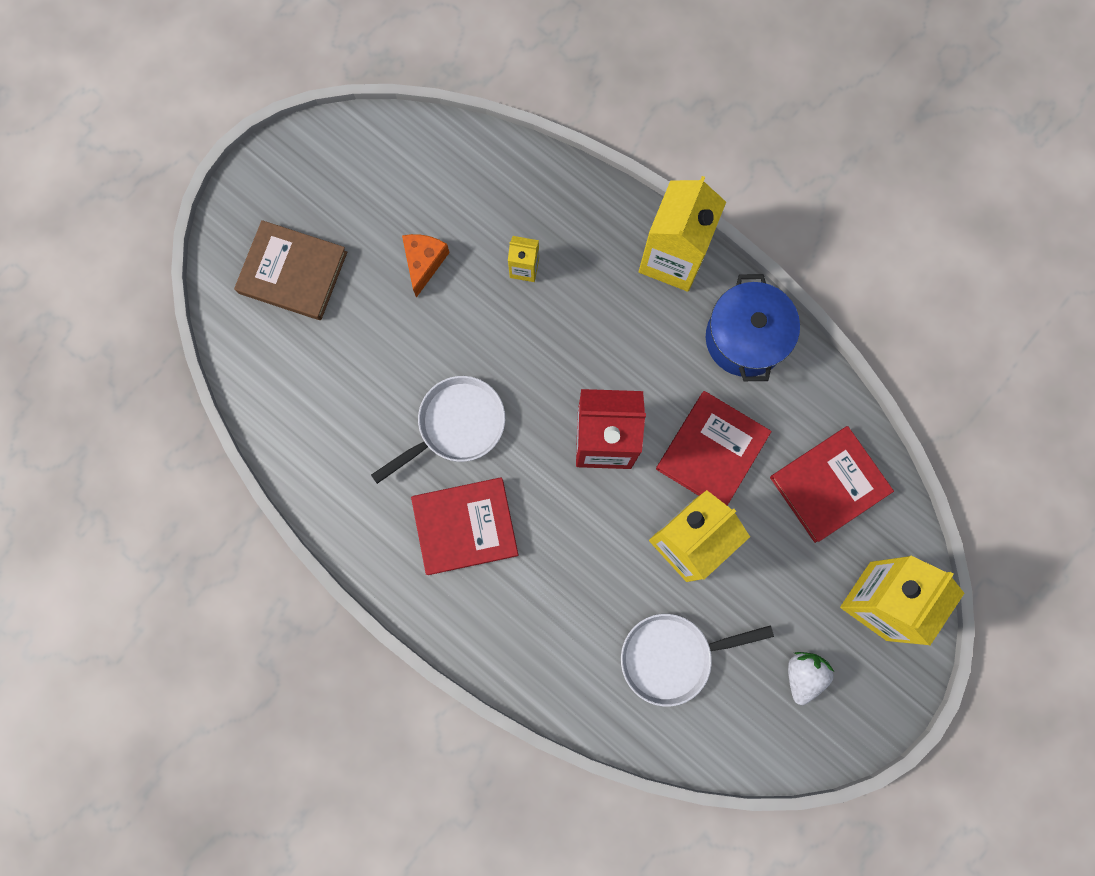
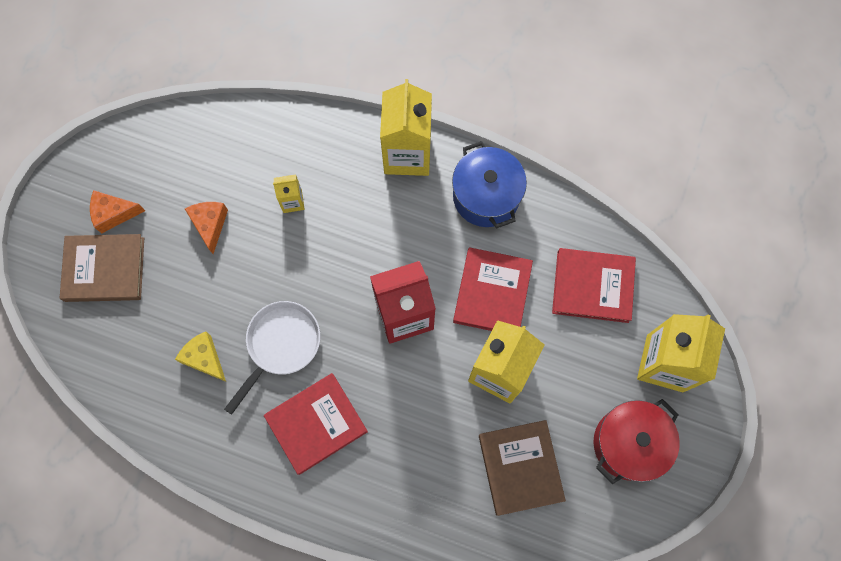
camera: 20 degrees left, 5 degrees down
white pan [621,614,774,707] -> brown book [479,420,566,516]
red book [770,426,894,543] -> red book turned 60 degrees clockwise [552,248,636,323]
white strawberry [788,652,834,705] -> red pot [593,399,680,484]
none -> orange cheese [90,190,145,234]
none -> yellow cheese [175,331,226,382]

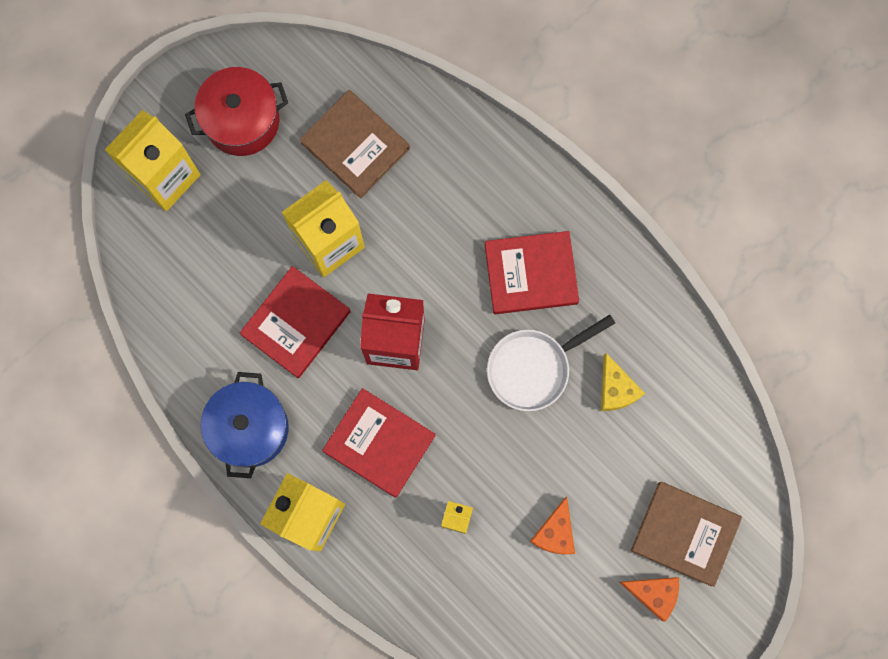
camera: 155 degrees left, 5 degrees up
brown book [479,420,566,516] -> brown book turned 60 degrees counterclockwise [299,90,410,199]
red book [552,248,636,323] -> red book moved to [322,388,436,498]

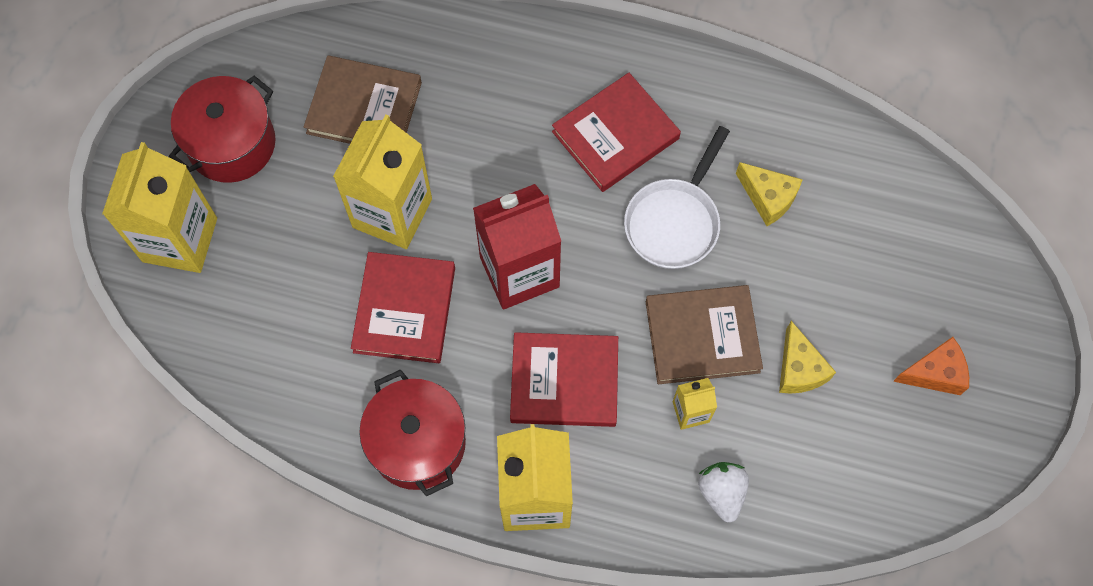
camera: 30 degrees left, 10 degrees down
blue pot [201,372,288,478] -> red pot [359,369,466,496]
orange cheese [530,497,575,555] -> yellow cheese [779,321,836,394]
brown book [631,482,742,587] -> brown book moved to [646,285,763,384]
none -> white strawberry [698,462,749,522]

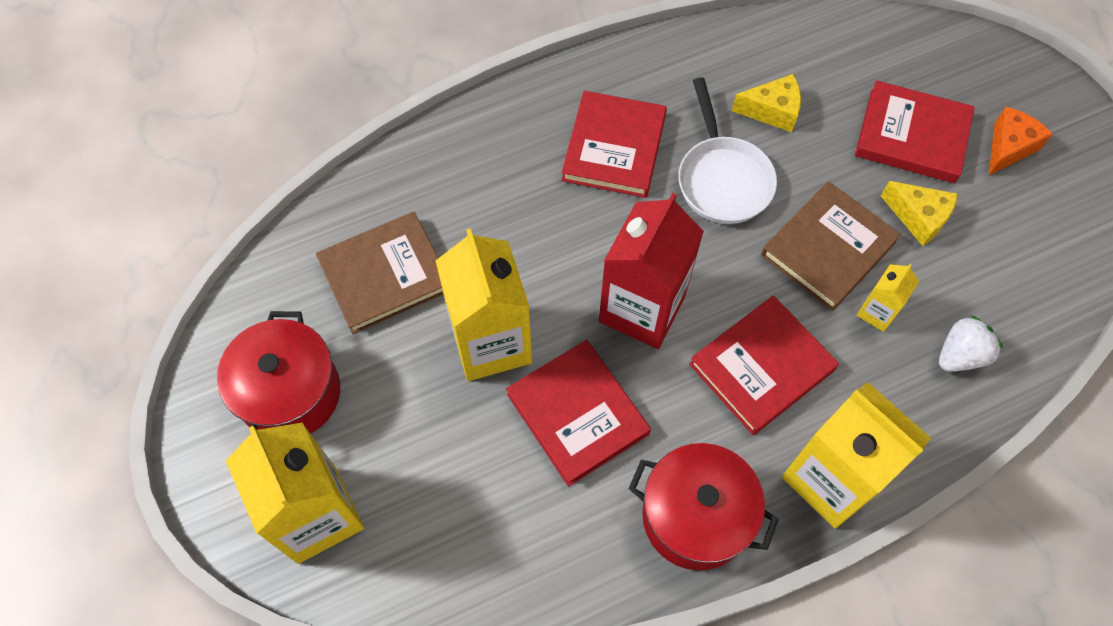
camera: 40 degrees left, 5 degrees down
white strawberry [698,462,749,522] -> white strawberry turned 105 degrees clockwise [939,315,1003,372]
none -> red book [855,80,975,183]

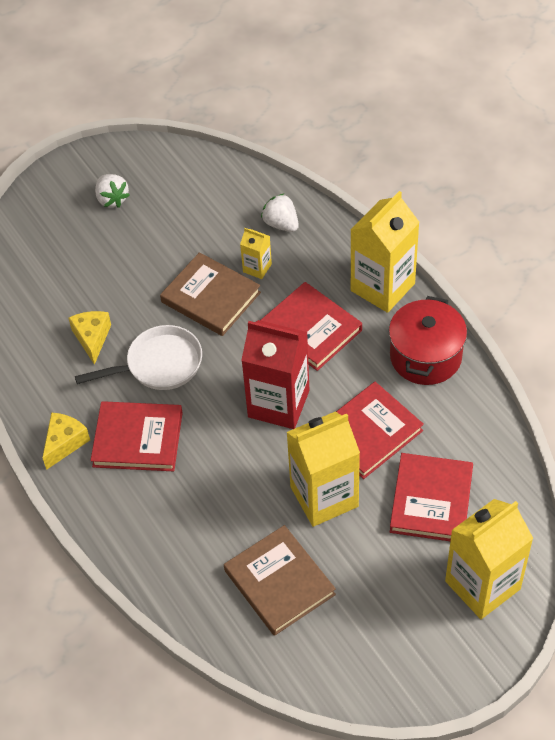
camera: 95 degrees left, 10 degrees down
red pot [217,311,340,434] -> none
red book [855,80,975,183] -> red book moved to [390,453,473,541]
yellow cheese [881,181,958,246] -> yellow cheese moved to [42,412,90,470]
orange cheese [989,107,1053,175] -> white strawberry [95,174,130,208]

